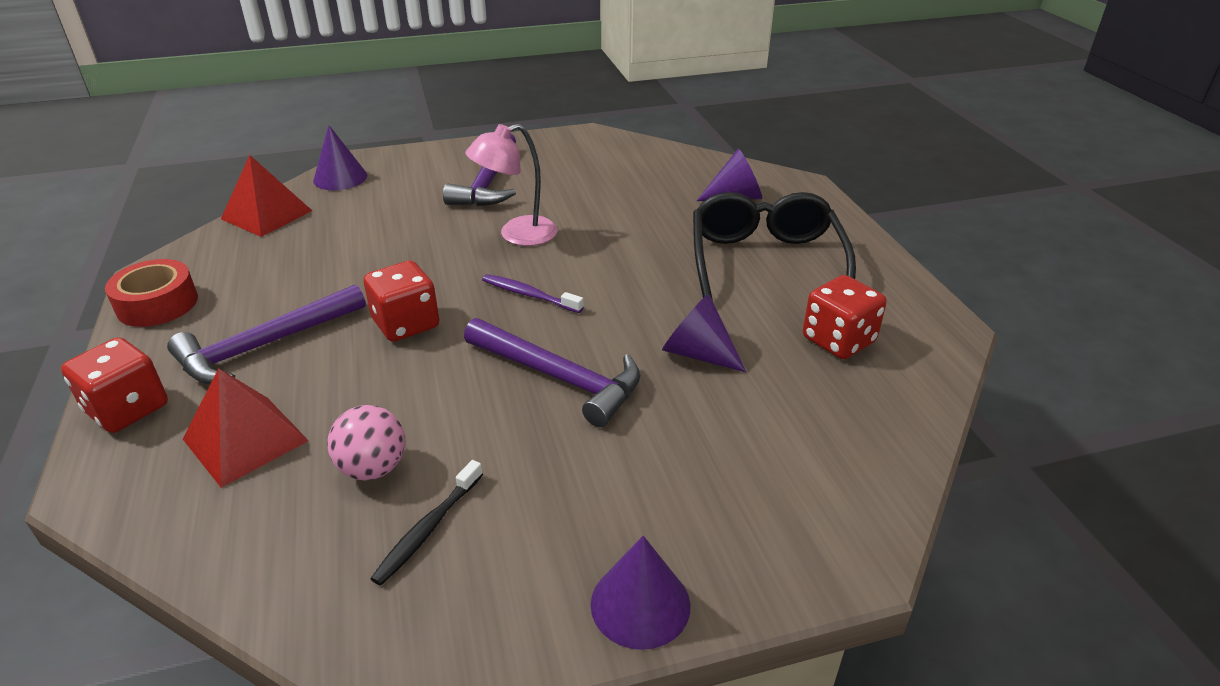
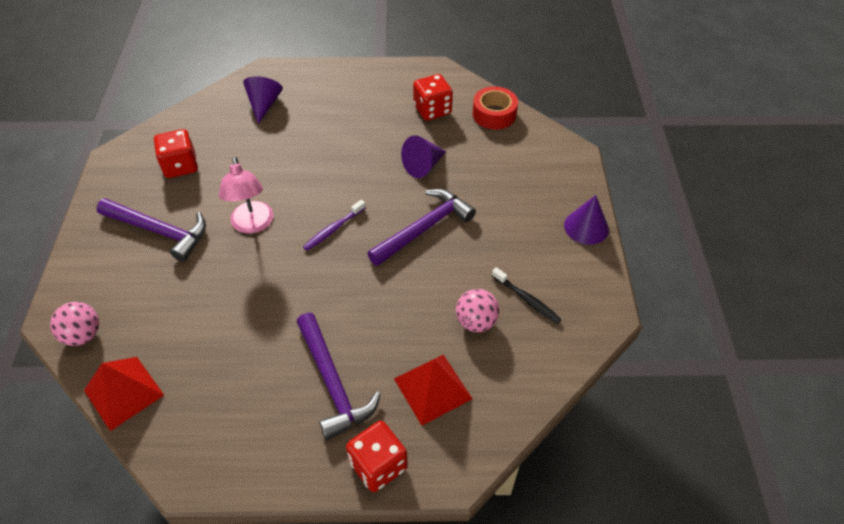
camera: 75 degrees left, 15 degrees up
red tape [105,259,198,327] -> red tape moved to [473,86,518,130]
purple cone [313,125,367,190] -> pink ball [50,302,99,346]
red dice [363,261,439,342] -> red dice moved to [154,129,198,178]
black glasses [693,192,856,301] -> none

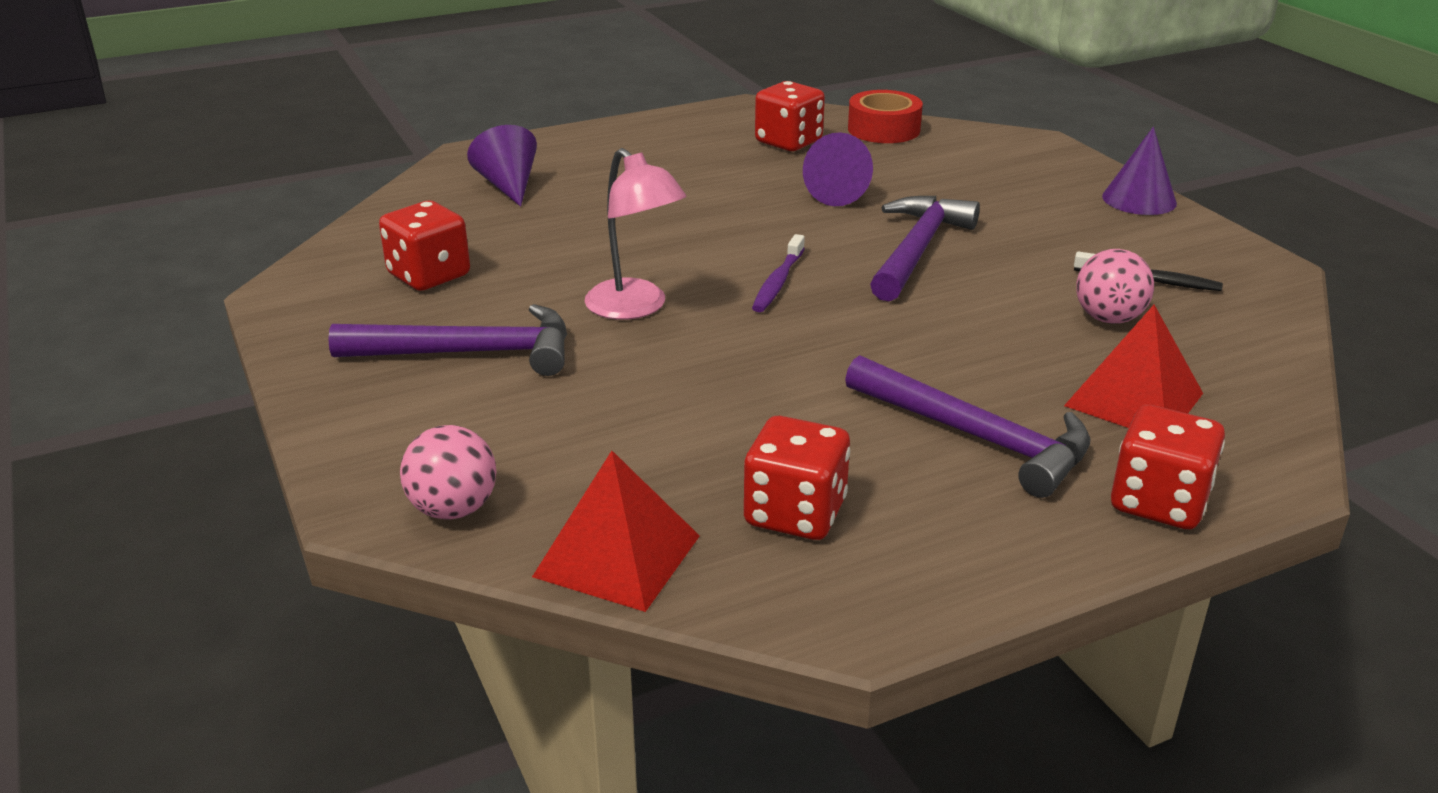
camera: 25 degrees left, 20 degrees down
none -> red dice [744,416,850,540]

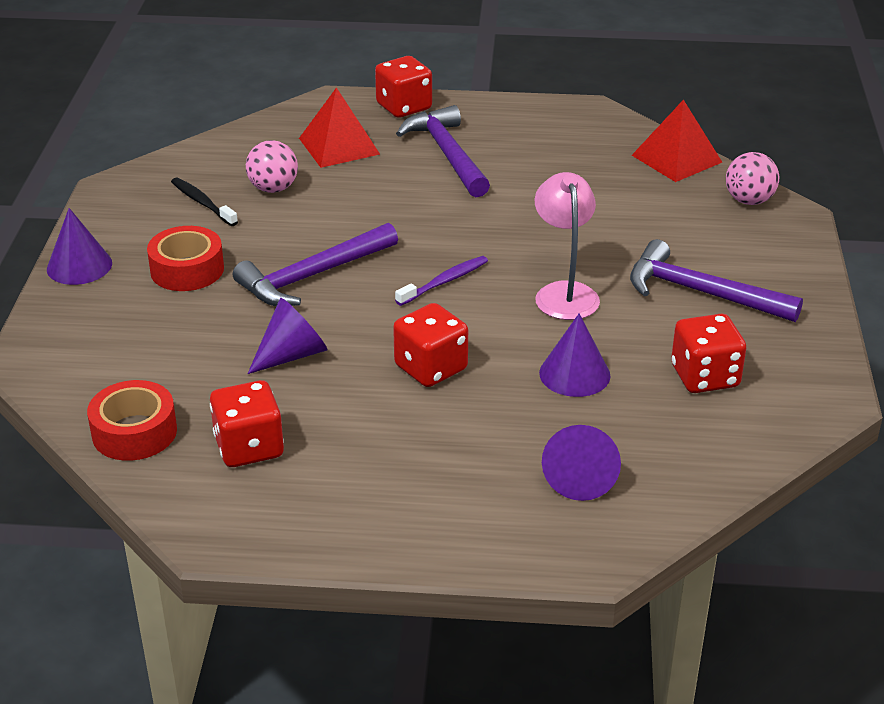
camera: 150 degrees left, 5 degrees up
red dice [744,416,850,540] -> red dice moved to [393,303,468,387]
none -> red tape [147,226,224,291]
none -> purple cone [539,314,611,397]

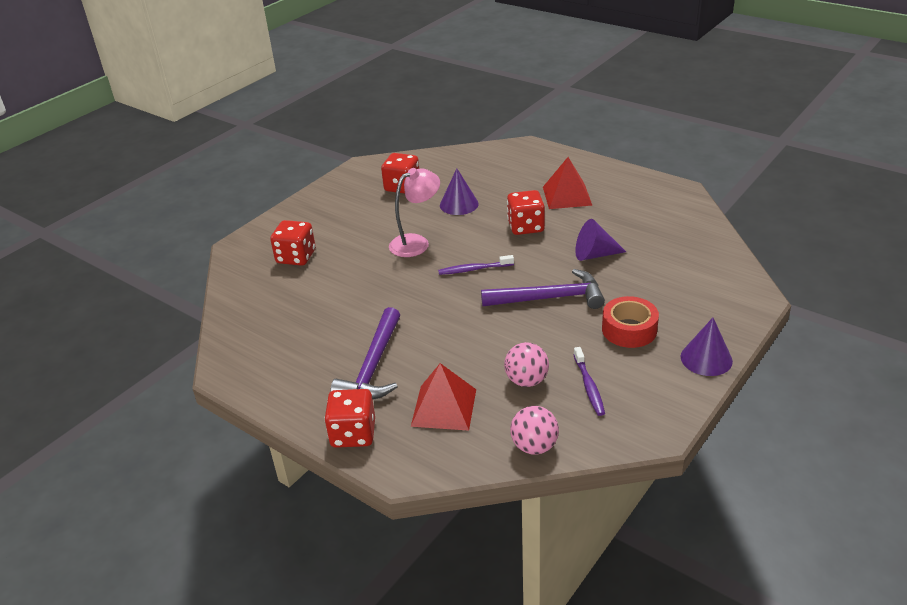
camera: 145 degrees left, 0 degrees up
red tape [87,380,177,461] -> none
black toothbrush [171,178,238,226] -> purple toothbrush [573,347,605,416]
red dice [210,380,284,467] -> red dice moved to [270,220,316,266]
pink lamp [535,172,600,320] -> pink lamp turned 150 degrees counterclockwise [389,168,440,257]
purple cone [542,425,621,501] -> none
purple hammer [630,239,803,322] -> none
red pyramid [632,99,722,182] -> red pyramid moved to [543,157,593,209]
pink ball [726,152,779,205] -> pink ball moved to [510,406,559,455]

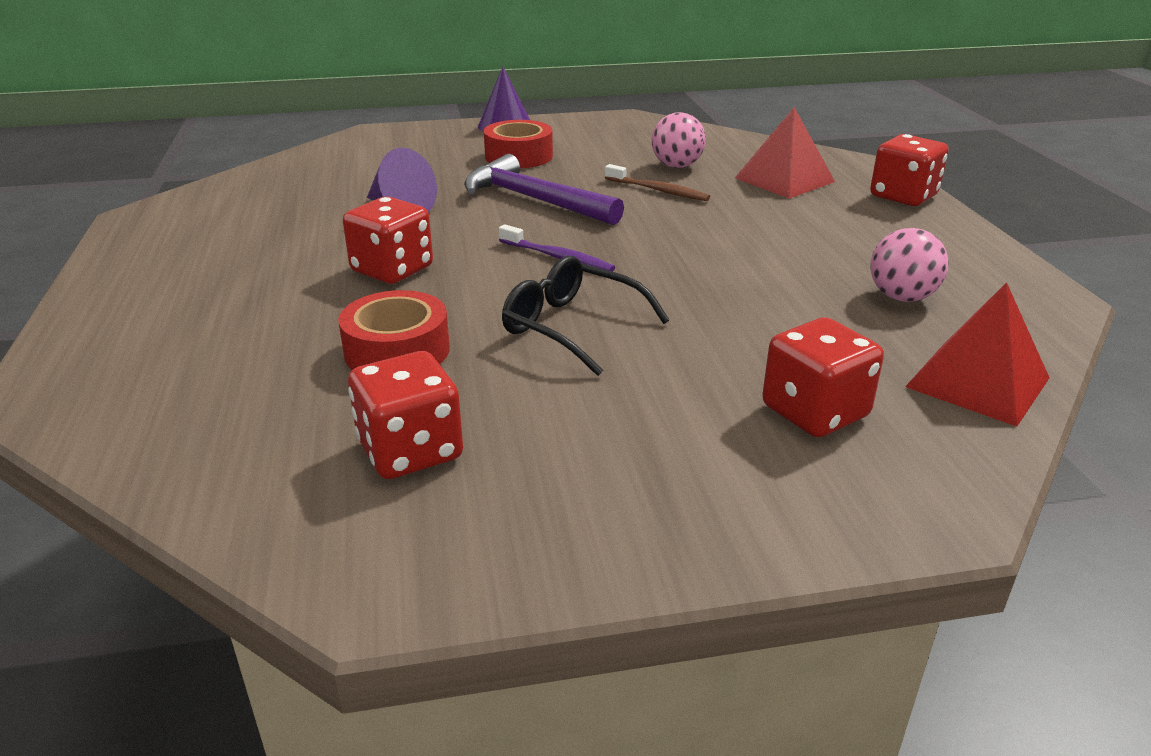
camera: 140 degrees left, 5 degrees down
purple hammer [331,307,400,399] -> none
pink lamp [389,168,440,257] -> black glasses [502,256,670,376]
purple cone [440,168,479,215] -> red tape [338,290,450,370]
pink ball [510,406,559,455] -> pink ball moved to [870,228,948,302]
red pyramid [543,157,593,209] -> red pyramid moved to [905,282,1049,426]
purple toothbrush [573,347,605,416] -> none
none -> brown toothbrush [605,164,710,201]

